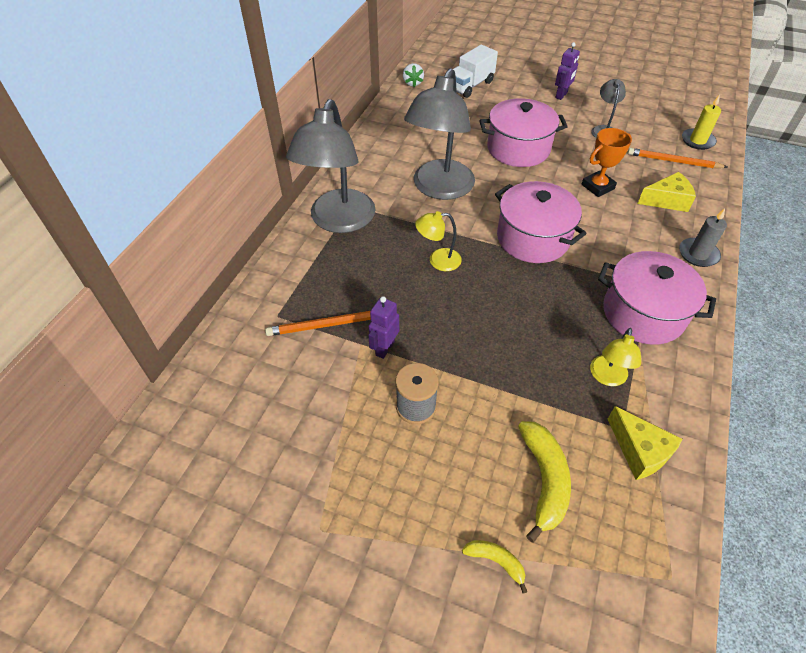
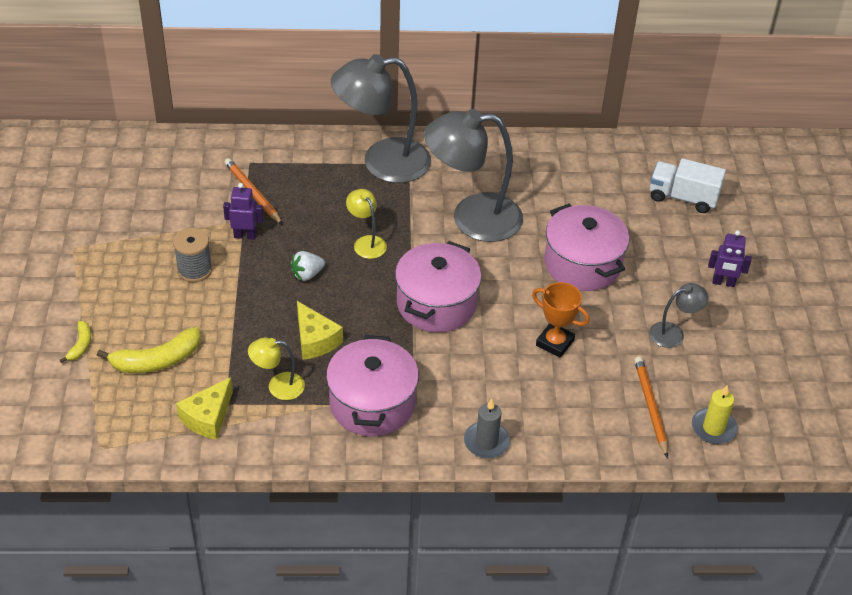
camera: 65 degrees right, 5 degrees down
white strawberry [403,63,424,87] -> white strawberry moved to [290,251,325,281]
yellow cheese [637,172,696,212] -> yellow cheese moved to [297,301,343,360]

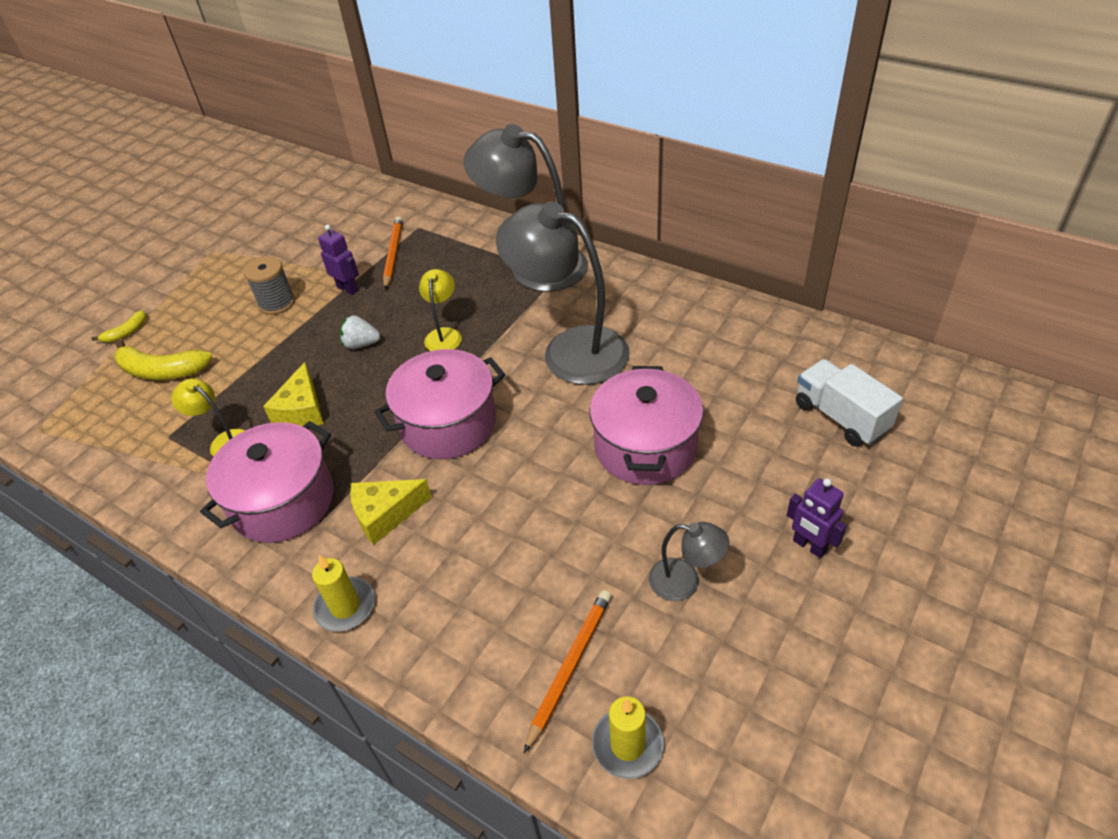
camera: 40 degrees right, 0 degrees up
yellow cheese [176,377,233,440] -> yellow cheese moved to [350,479,432,545]
grey candle [464,398,510,459] -> yellow candle [312,555,375,632]
orange trophy [532,282,590,358] -> none

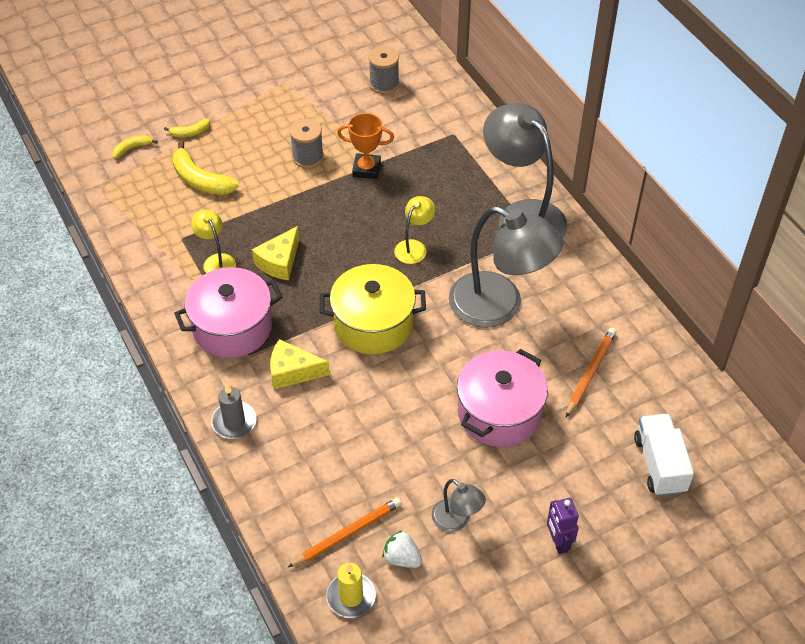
camera: 25 degrees right, 5 degrees up
yellow candle [312,555,375,632] -> grey candle [212,384,256,439]
purple robot [318,224,359,295] -> orange trophy [337,113,394,179]
white strawberry [340,315,380,349] -> white strawberry moved to [382,530,422,568]
pink pot [374,349,505,459] -> yellow pot [320,264,426,354]
orange pencil [383,216,403,290] -> orange pencil moved to [566,328,617,417]
grey lamp [496,202,630,385] -> grey lamp turned 150 degrees clockwise [449,206,563,328]
none -> yellow banana [112,135,158,159]
none -> grey spool [369,46,399,94]

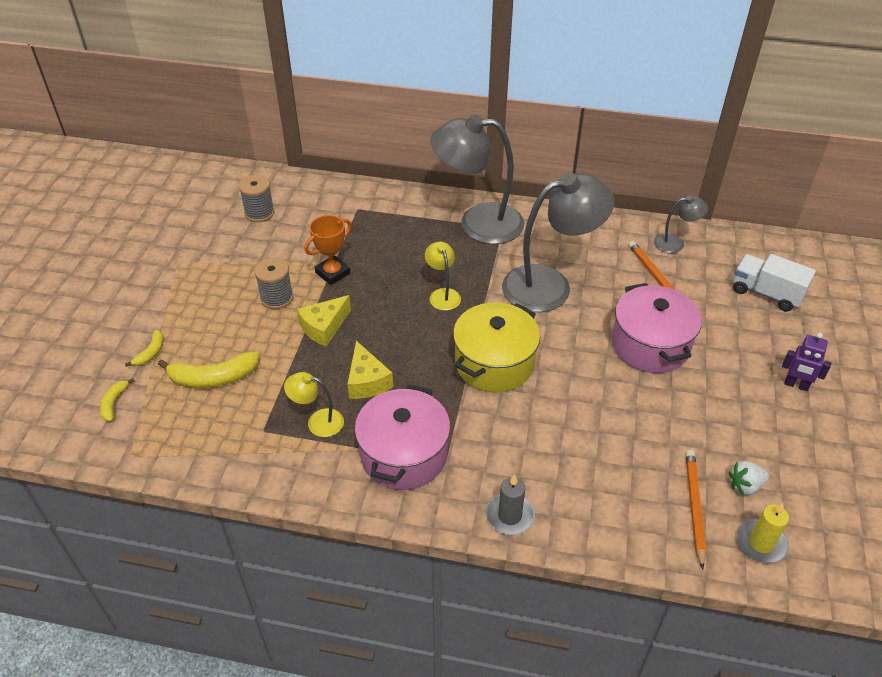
camera: 50 degrees left, 5 degrees down
yellow cheese [270,339,330,389] -> yellow cheese moved to [297,295,351,347]
grey lamp [432,479,486,532] -> grey lamp moved to [654,195,708,253]

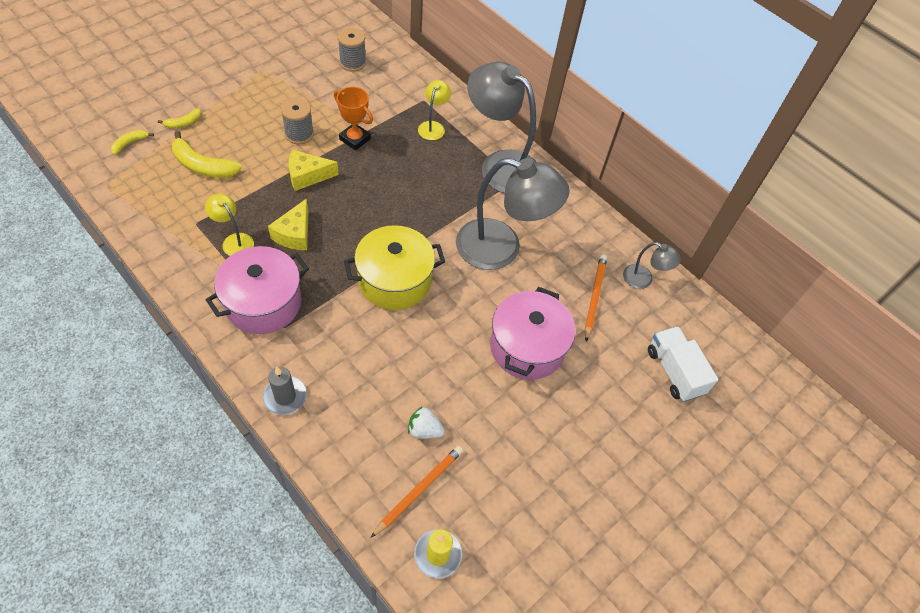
camera: 30 degrees right, 10 degrees up
orange trophy [305,215,352,285] -> orange trophy turned 45 degrees clockwise [334,87,373,151]
yellow lamp [425,242,461,311] -> yellow lamp moved to [418,80,451,140]
white strawberry [729,461,769,496] -> white strawberry moved to [408,407,445,439]
purple robot [782,333,831,391] -> none

